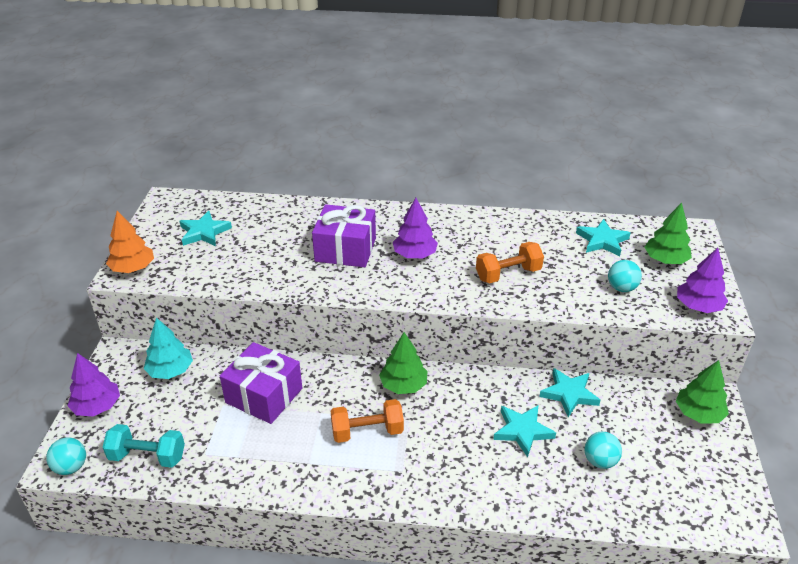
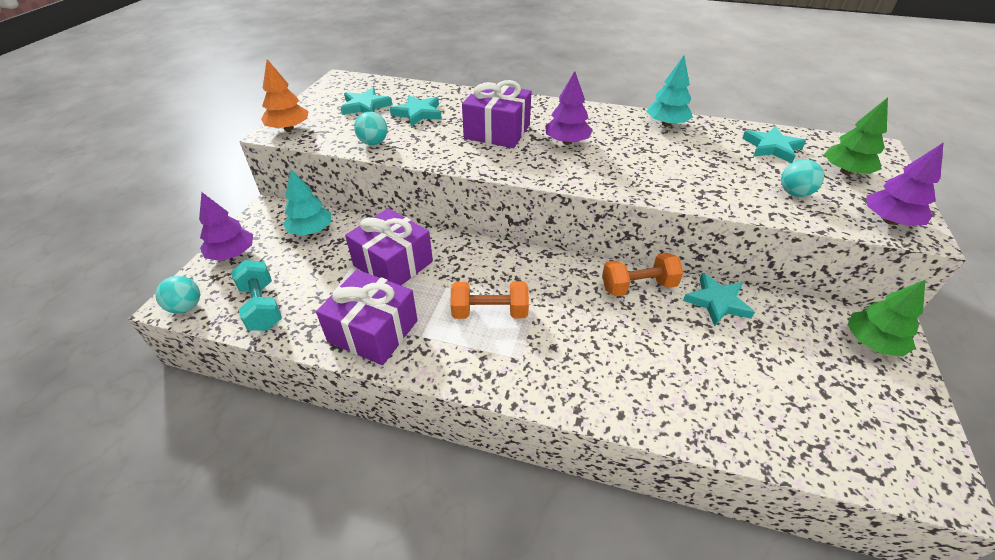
camera: 10 degrees right, 5 degrees up
turquoise dumbbell [103,424,185,468] -> turquoise dumbbell turned 45 degrees clockwise [231,260,282,331]
green tree [379,332,427,394] -> none
orange dumbbell [476,242,544,283] -> orange dumbbell moved to [602,253,684,297]
turquoise star [493,406,556,457] -> turquoise star moved to [390,95,442,127]
turquoise ball [584,432,622,469] -> turquoise ball moved to [354,112,388,145]
none -> purple gift [316,270,418,365]
none -> turquoise tree [646,56,693,127]

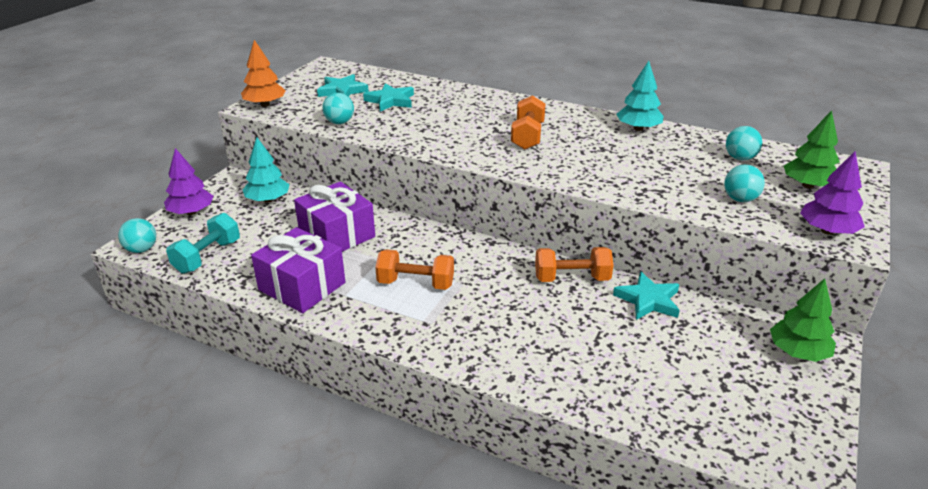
camera: 10 degrees right, 10 degrees down
turquoise dumbbell [231,260,282,331] -> turquoise dumbbell turned 45 degrees clockwise [166,213,240,274]
purple gift [462,80,531,148] -> none
purple tree [545,71,593,145] -> orange dumbbell [511,95,546,150]
turquoise star [742,126,806,163] -> turquoise ball [726,126,762,160]

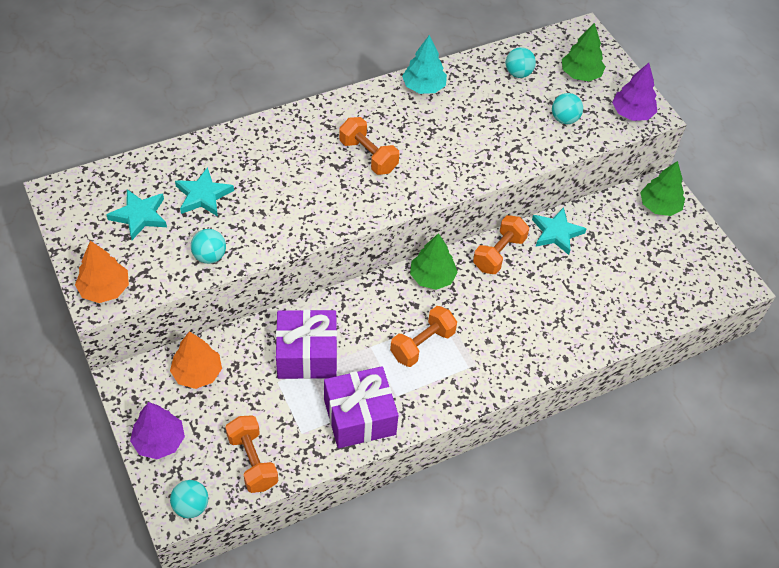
camera: 55 degrees left, 20 degrees up
turquoise dumbbell [166,213,240,274] -> orange dumbbell [225,415,278,493]
turquoise tree [243,137,290,203] -> orange tree [170,331,222,389]
none -> green tree [410,233,458,290]

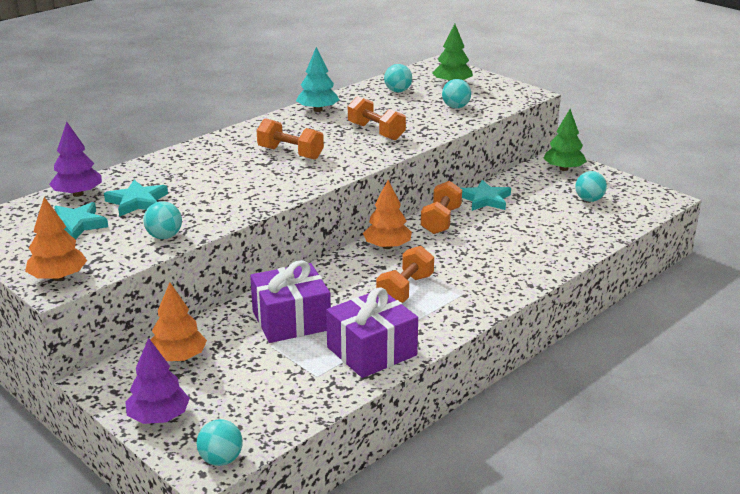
camera: 15 degrees left, 25 degrees down
orange dumbbell [225,415,278,493] -> orange dumbbell moved to [348,96,406,140]
green tree [410,233,458,290] -> orange tree [363,180,412,249]
purple tree [612,63,657,121] -> purple tree moved to [49,122,102,197]
none -> turquoise ball [575,171,607,202]

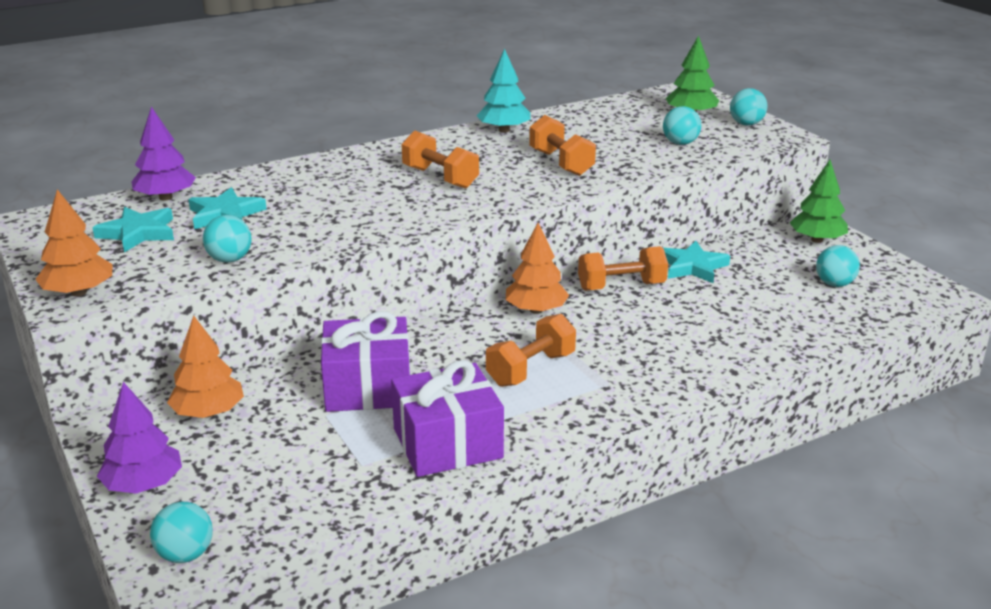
camera: 15 degrees right, 0 degrees up
turquoise ball [384,64,412,92] -> turquoise ball moved to [730,88,767,126]
orange dumbbell [421,181,462,234] -> orange dumbbell turned 45 degrees clockwise [578,246,668,291]

